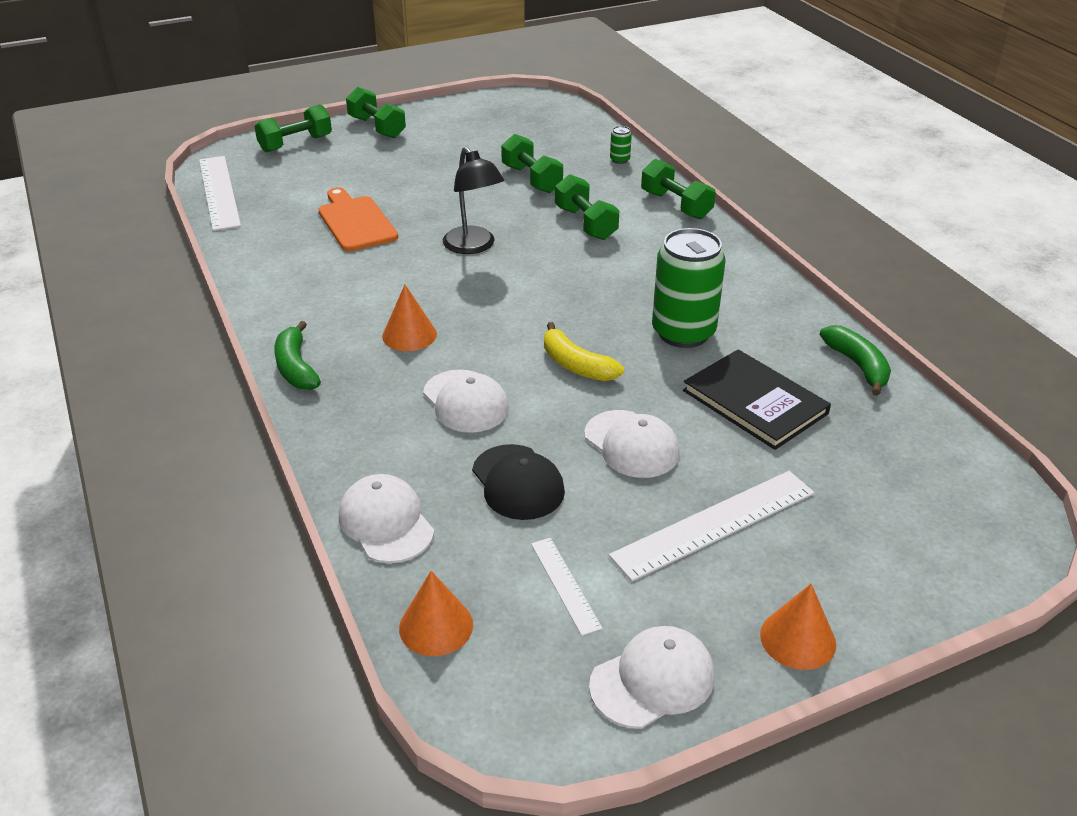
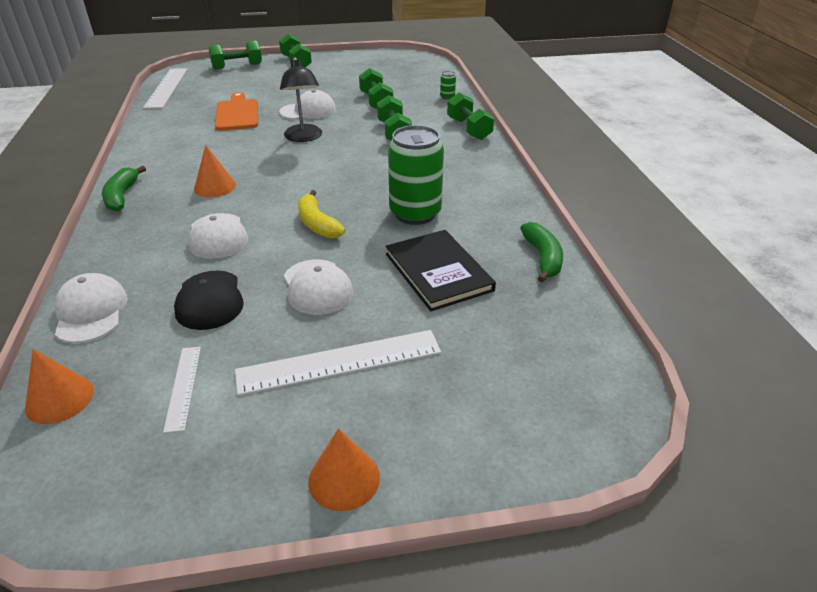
camera: 15 degrees right, 0 degrees up
white cap [589,626,714,729] -> white cap moved to [280,90,336,119]

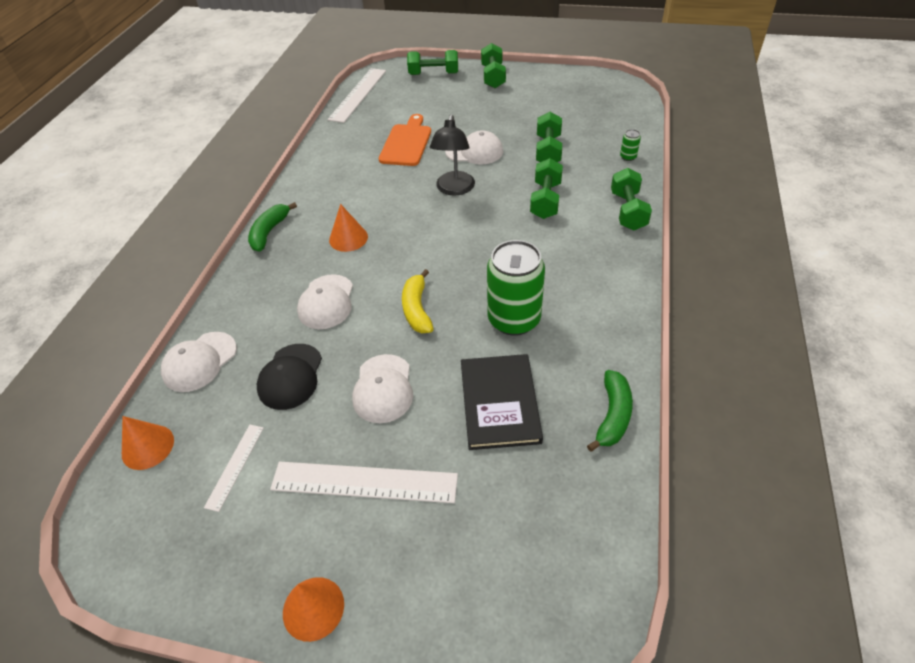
camera: 25 degrees right, 10 degrees up
white cap [54,273,128,343] -> white cap turned 150 degrees counterclockwise [161,332,237,392]

